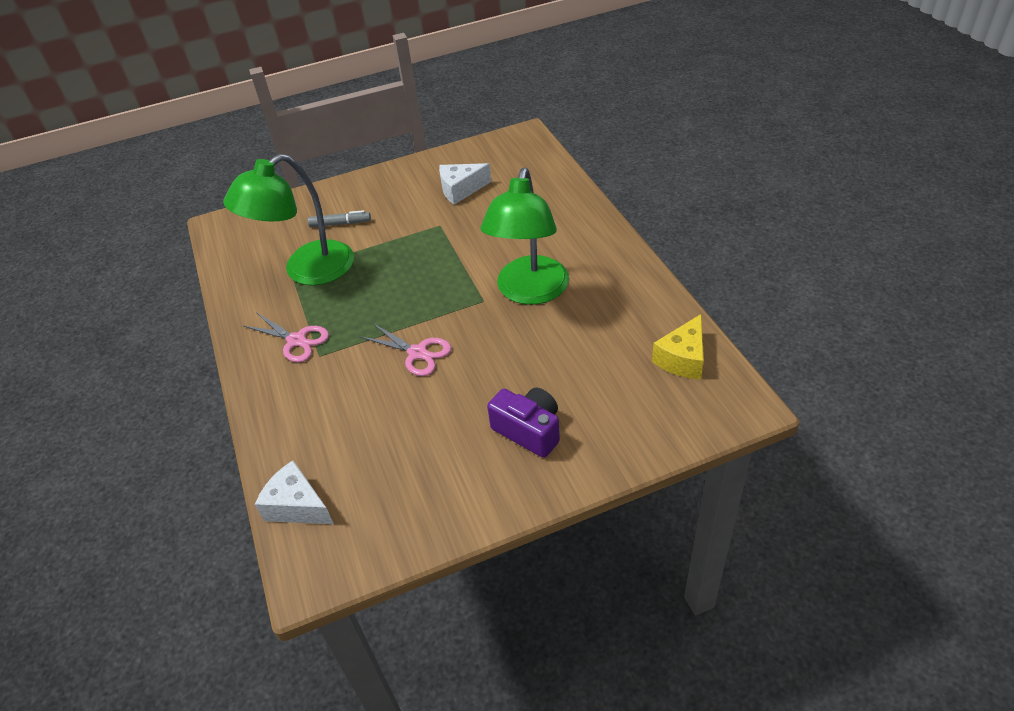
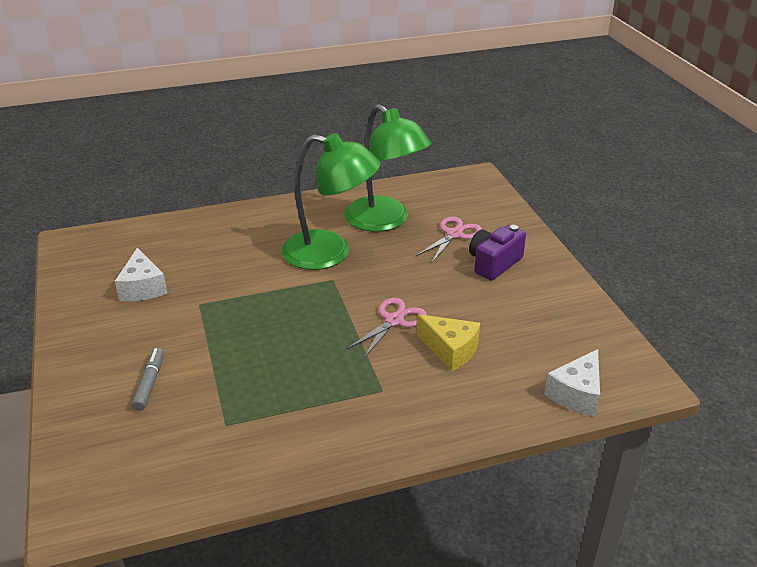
camera: 90 degrees left, 10 degrees down
green lamp [223,154,354,285] -> green lamp moved to [345,104,431,232]
pink scissors [244,313,329,363] -> pink scissors moved to [416,217,482,262]
yellow cheese [652,314,704,379] -> yellow cheese moved to [417,314,480,371]

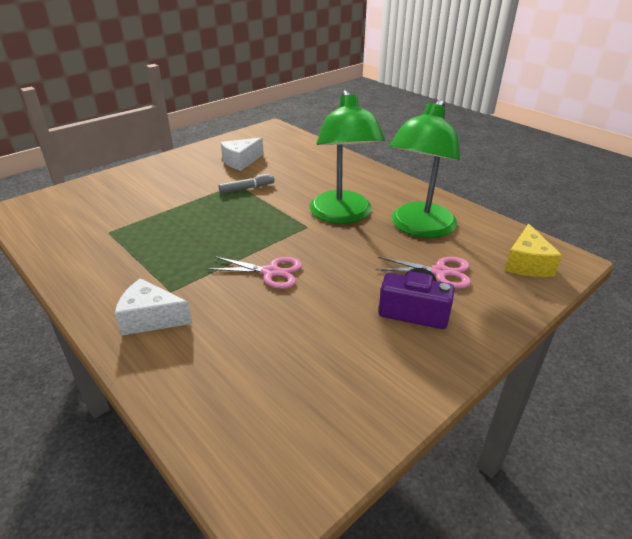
camera: 65 degrees right, 0 degrees up
grey marker [132,348,164,411] -> grey marker moved to [219,174,275,194]
yellow cheese [417,314,480,371] -> yellow cheese moved to [505,224,562,277]
white cheese [544,349,600,416] -> white cheese moved to [115,278,193,335]

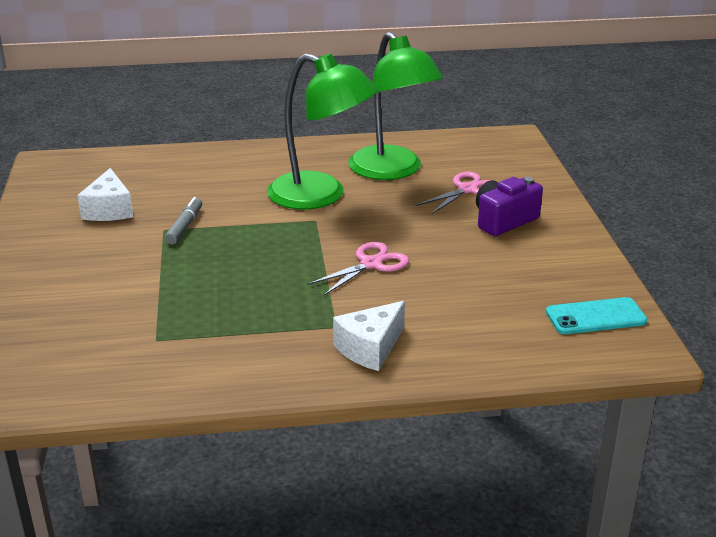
camera: 55 degrees left, 5 degrees down
yellow cheese [505,224,562,277] -> none
none -> turquoise phone [546,297,647,334]

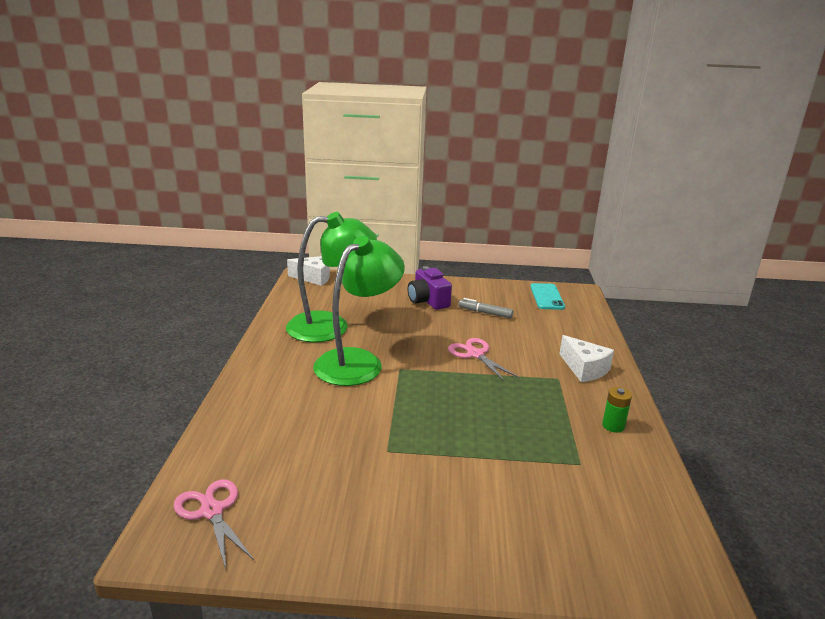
camera: 80 degrees left, 5 degrees down
white cheese [77,168,133,221] -> white cheese moved to [287,256,330,286]
grey marker [165,197,202,245] -> grey marker moved to [459,298,513,318]
pink scissors [416,172,490,214] -> pink scissors moved to [174,479,254,569]
none -> green battery [602,387,632,433]

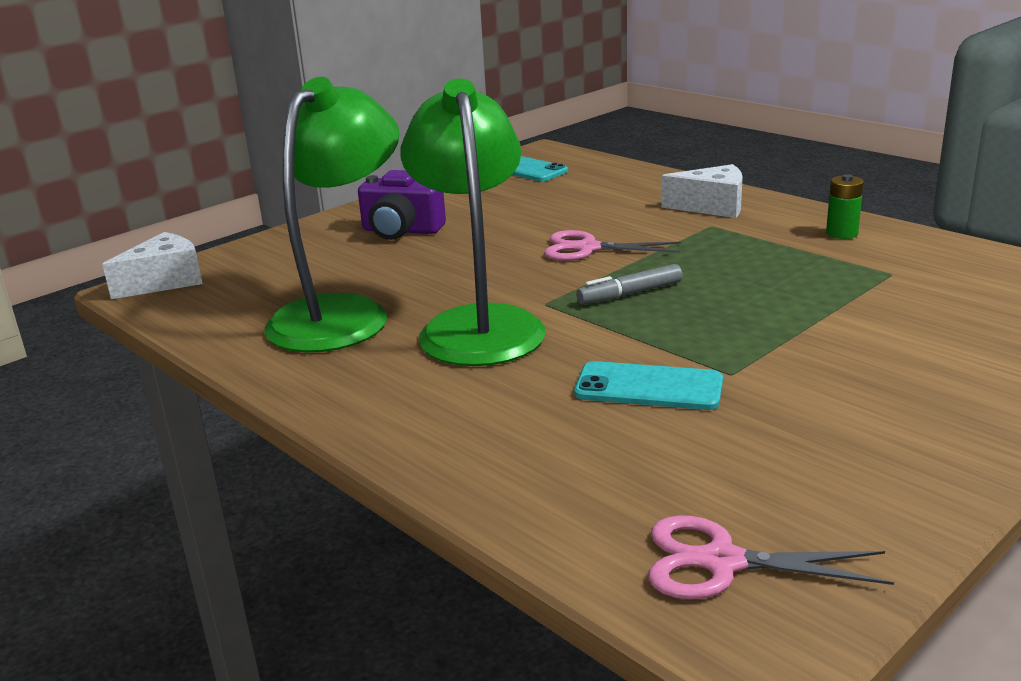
camera: 45 degrees left, 0 degrees up
grey marker [459,298,513,318] -> grey marker moved to [576,264,683,304]
none -> turquoise phone [574,361,723,410]

